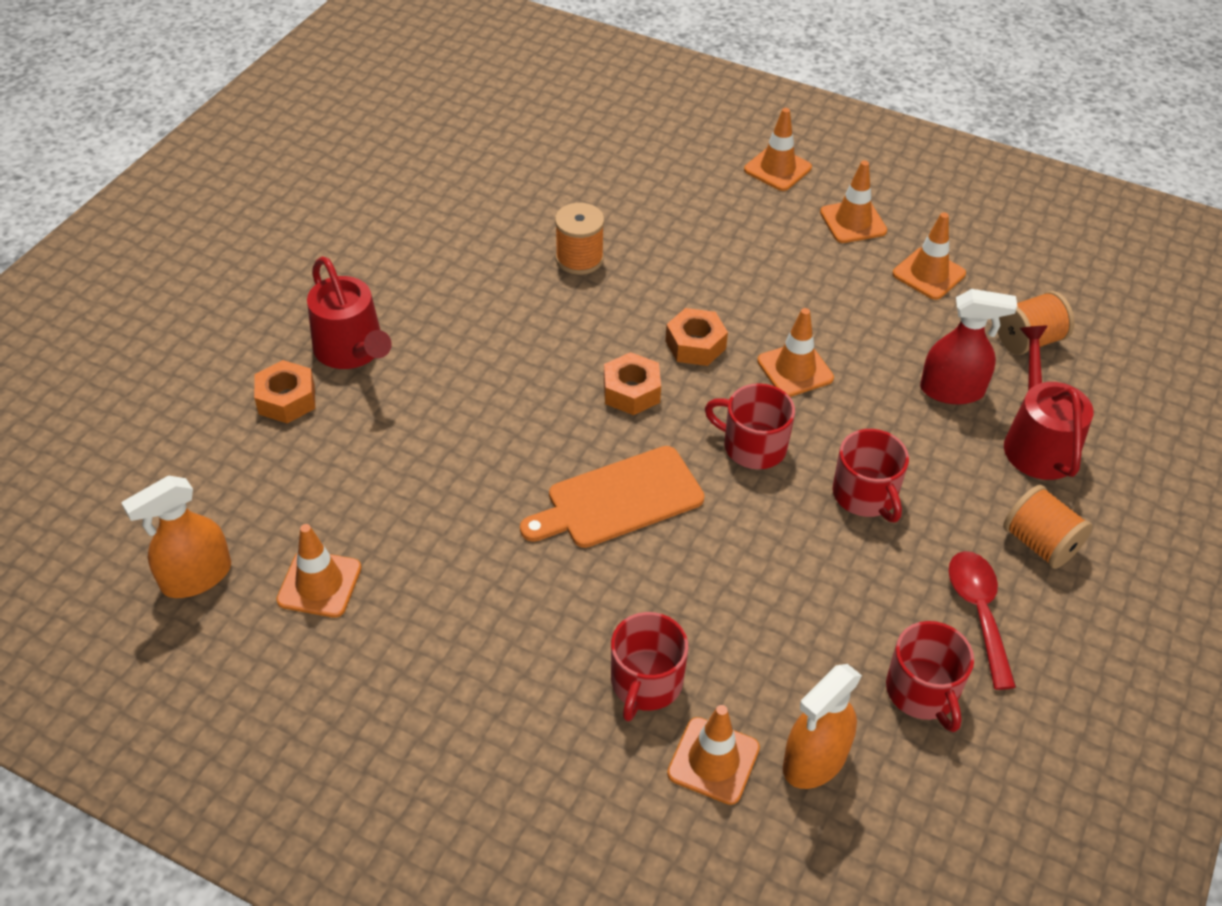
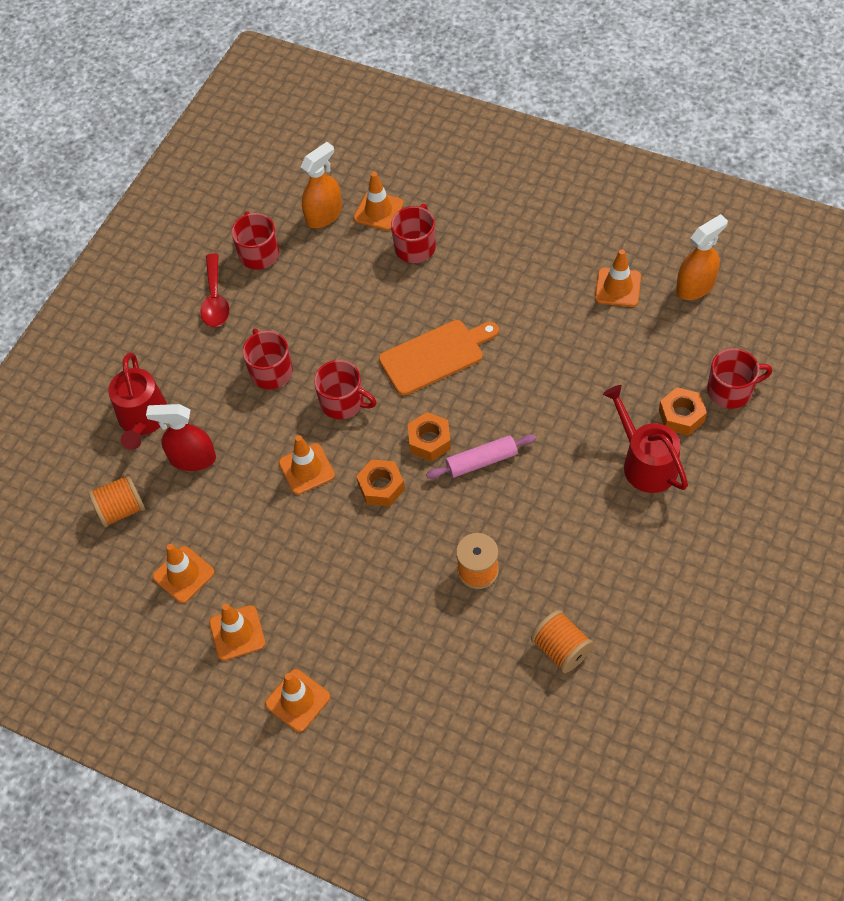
camera: 175 degrees left, 10 degrees up
orange spool [1003,485,1093,569] -> orange spool moved to [531,610,594,673]
none -> pink rolling pin [426,434,536,479]
none -> red mug [707,348,772,409]

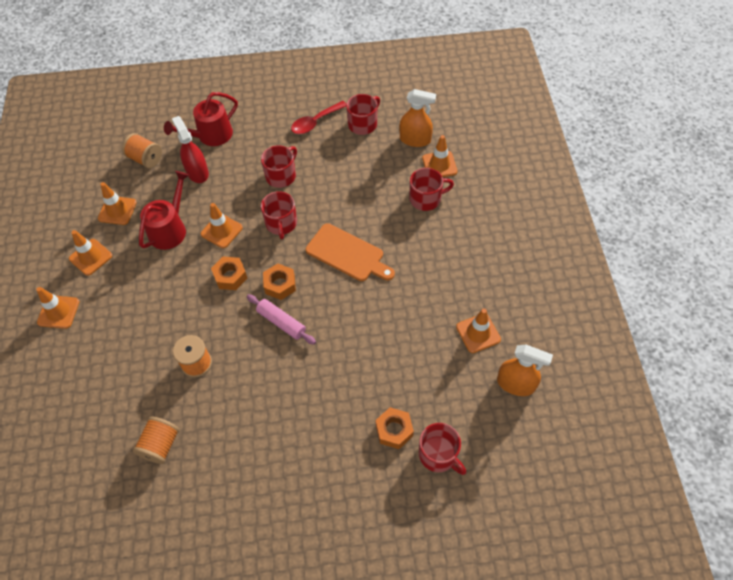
camera: 55 degrees right, 0 degrees up
red watering can [603,385,688,493] -> red watering can moved to [139,171,189,250]

